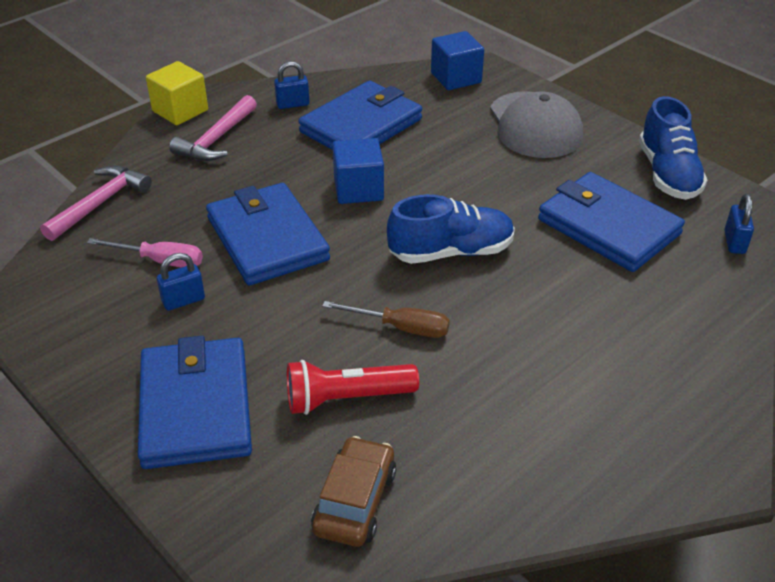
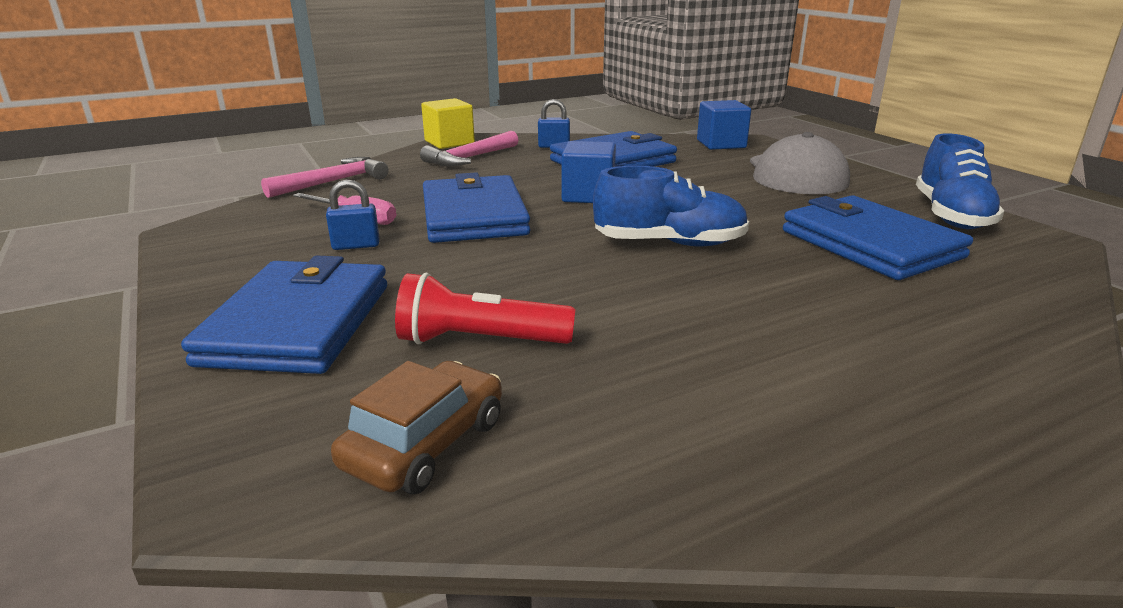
camera: 15 degrees right, 15 degrees down
brown screwdriver [322,301,450,338] -> none
blue padlock [724,194,754,254] -> none

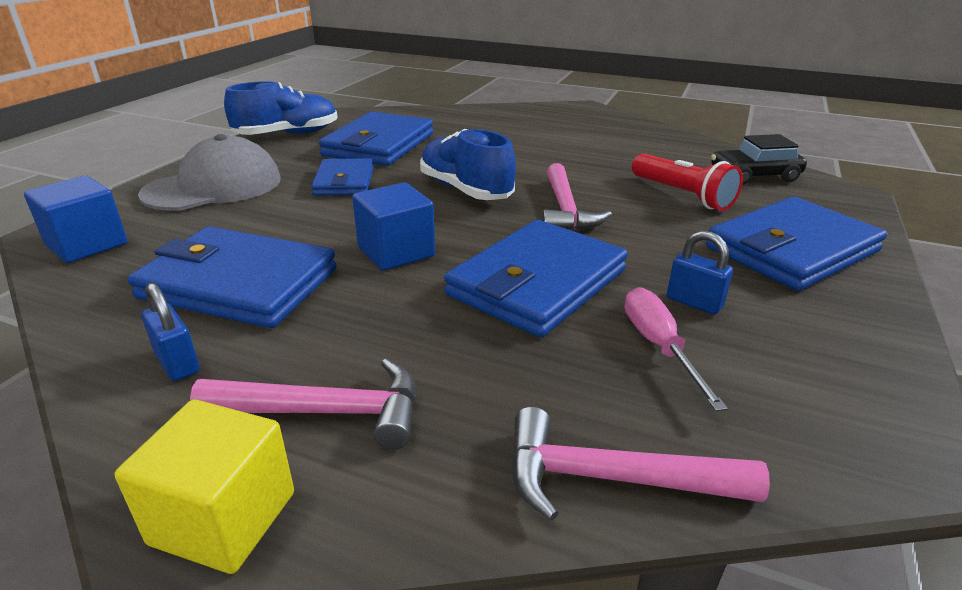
camera: 130 degrees left, 5 degrees up
brown car [331,361,502,494] -> black car [711,134,807,185]
none -> blue wallet [311,158,373,196]
none -> pink hammer [542,163,612,231]

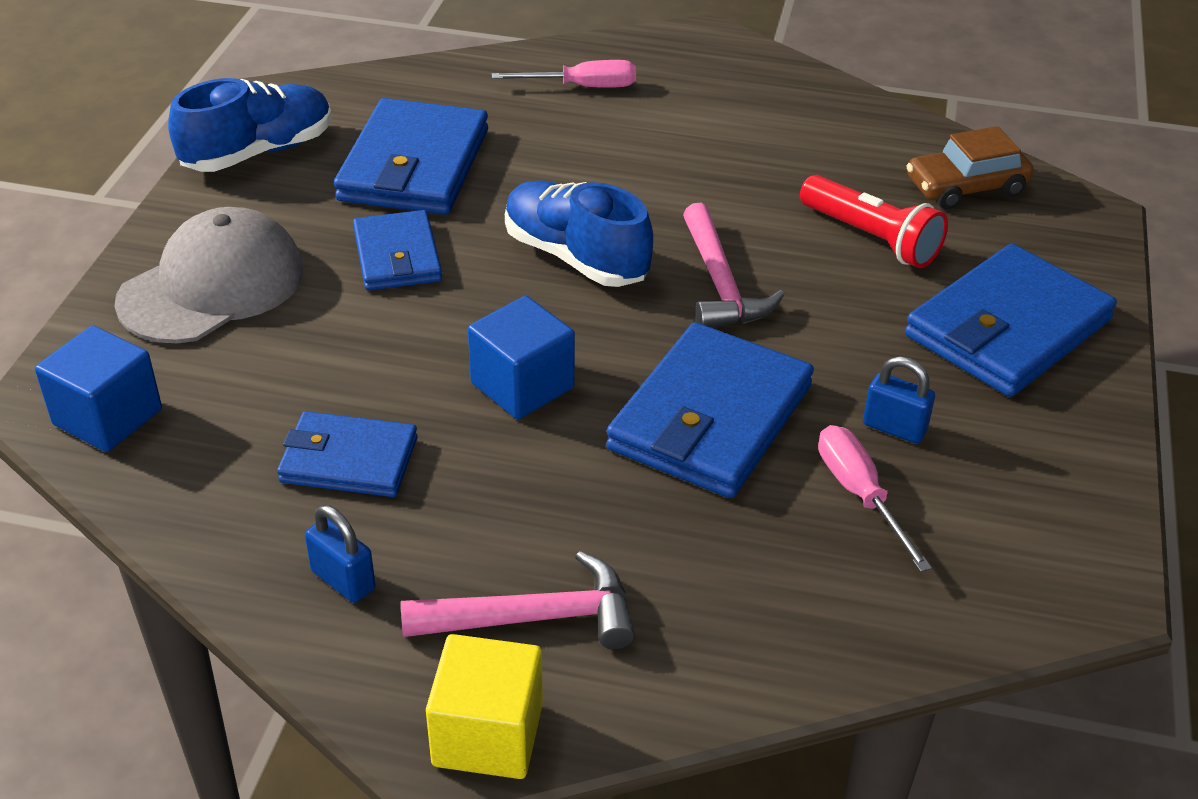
camera: 10 degrees left, 10 degrees up
blue wallet [128,226,337,328] -> blue wallet [277,411,417,497], size x0.61
pink hammer [511,407,770,521] -> none
black car [711,134,807,185] -> brown car [906,126,1034,209]
none -> pink screwdriver [492,60,636,88]

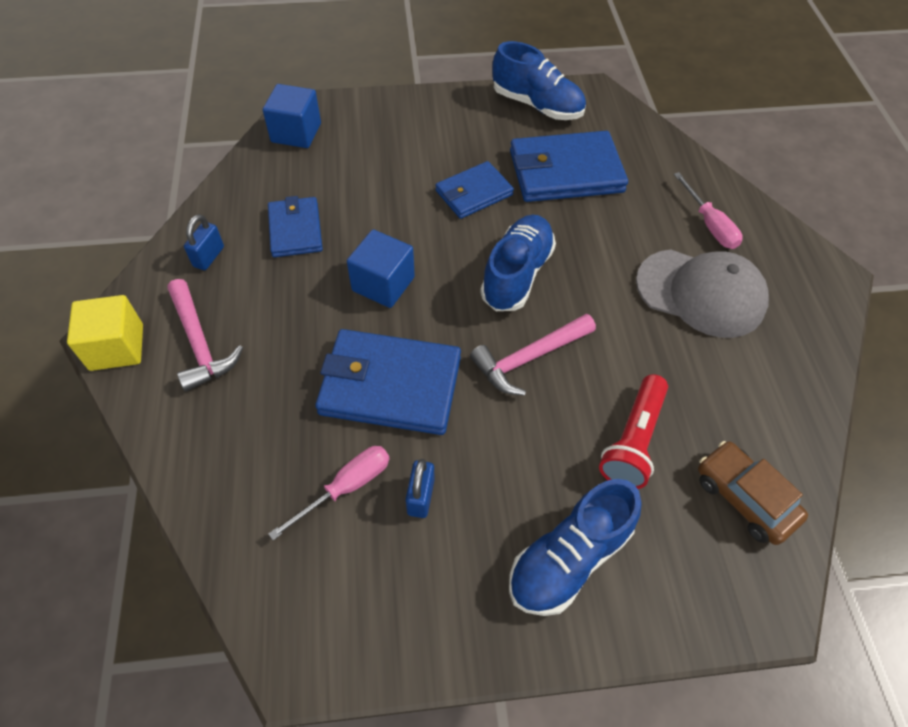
camera: 70 degrees right, 15 degrees up
grey cap [114,207,304,343] -> grey cap moved to [636,249,769,338]
blue wallet [905,244,1117,397] -> blue shoe [509,479,642,616]

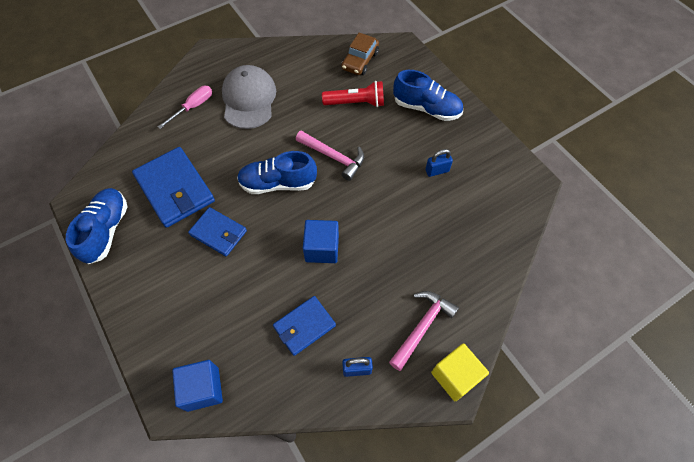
camera: 115 degrees left, 5 degrees up
pink screwdriver [268,446,390,540] -> none
blue wallet [315,329,461,435] -> none

